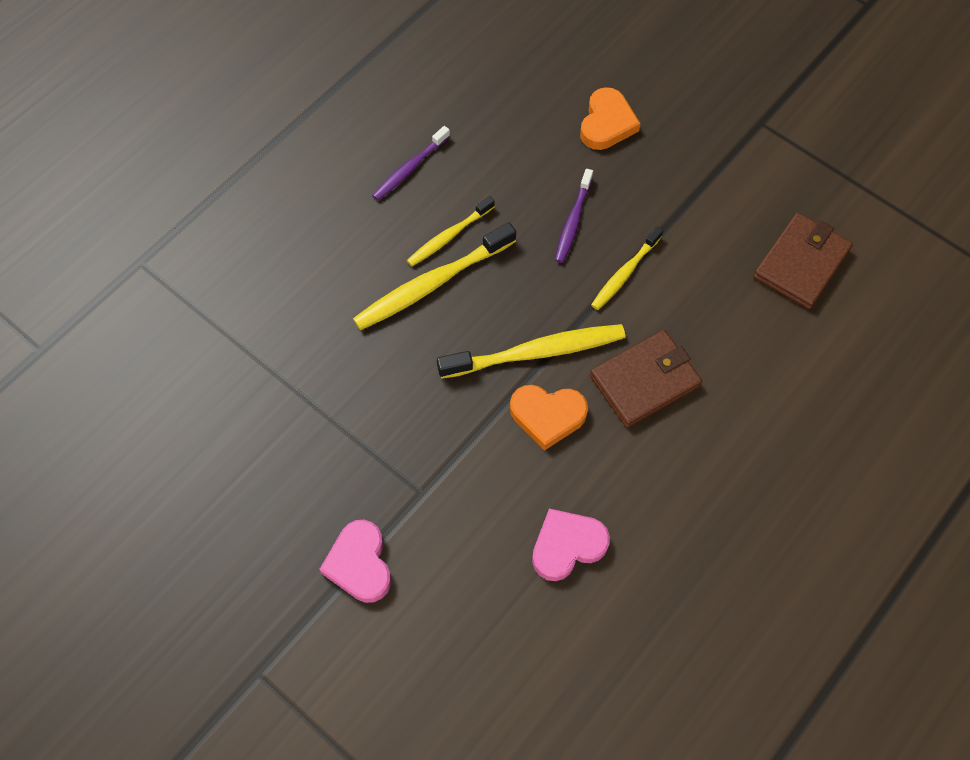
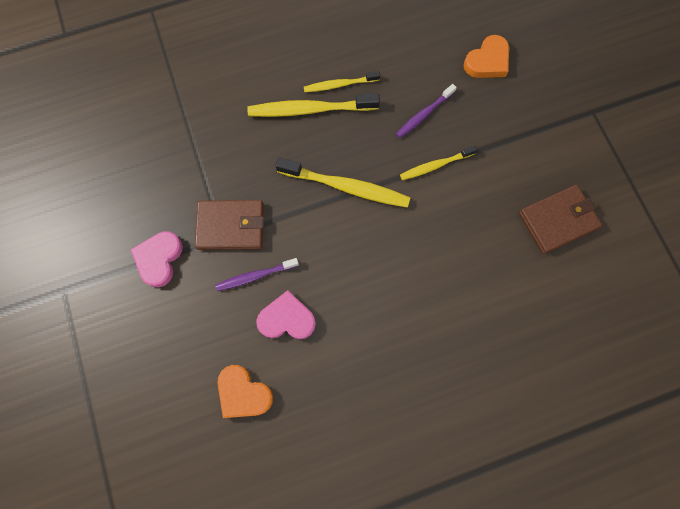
camera: 30 degrees right, 10 degrees up
purple toothbrush [372,126,450,200] -> purple toothbrush moved to [215,258,299,291]
orange heart [510,385,588,451] -> orange heart moved to [217,365,273,418]
brown wallet [590,330,702,428] -> brown wallet moved to [195,200,264,250]

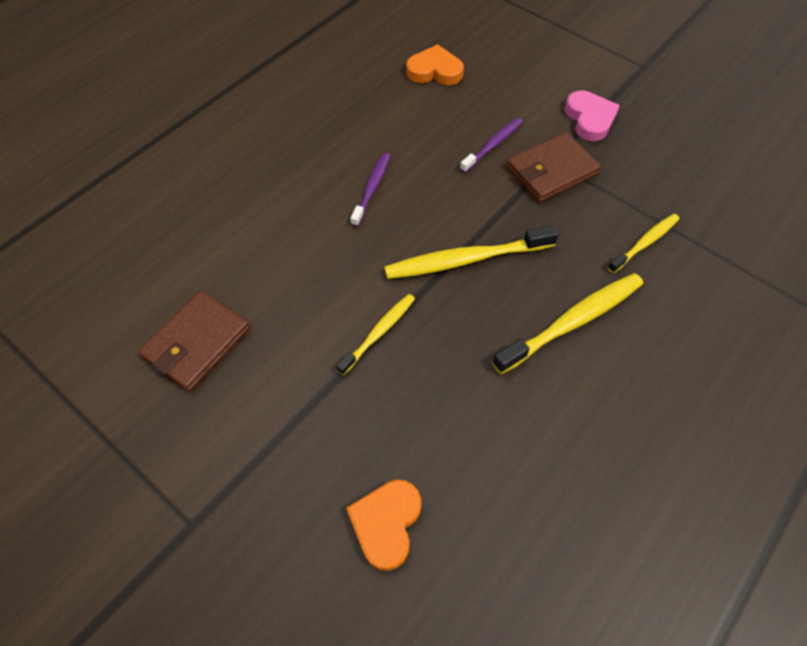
camera: 150 degrees right, 15 degrees down
pink heart [256,290,316,339] -> none
yellow toothbrush [304,71,380,92] -> yellow toothbrush moved to [607,214,680,273]
purple toothbrush [396,84,457,138] -> purple toothbrush moved to [350,152,390,227]

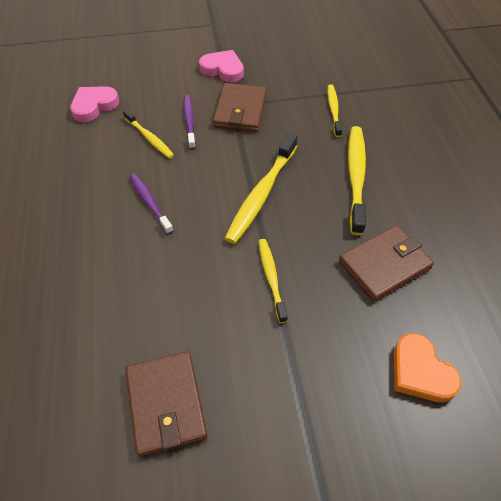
camera: 50 degrees left, 5 degrees down
orange heart [406,44,464,85] -> pink heart [70,86,119,122]
none -> yellow toothbrush [123,109,174,159]
none -> brown wallet [339,225,434,302]

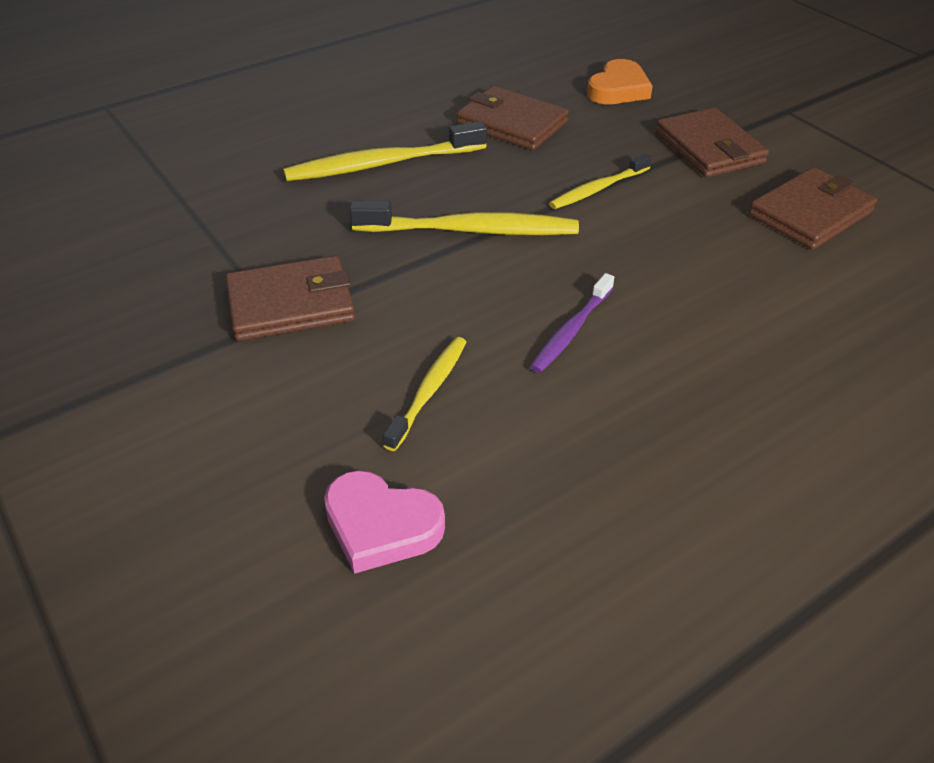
camera: 115 degrees left, 10 degrees down
purple toothbrush [183,95,196,149] -> none
pink heart [199,50,244,82] -> none
yellow toothbrush [327,84,342,137] -> none
none -> brown wallet [656,107,769,178]

